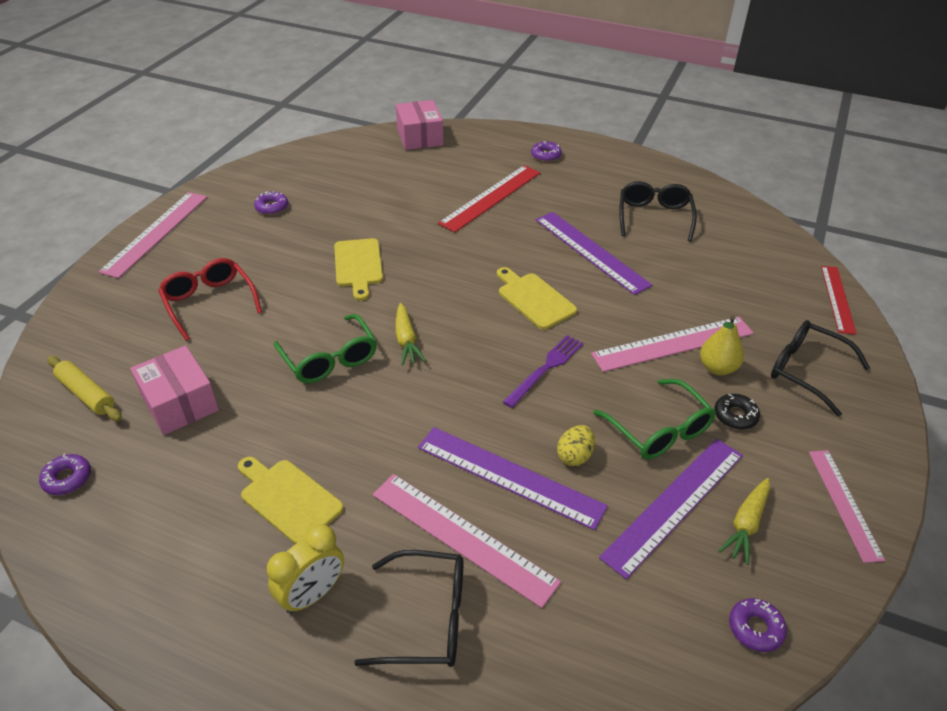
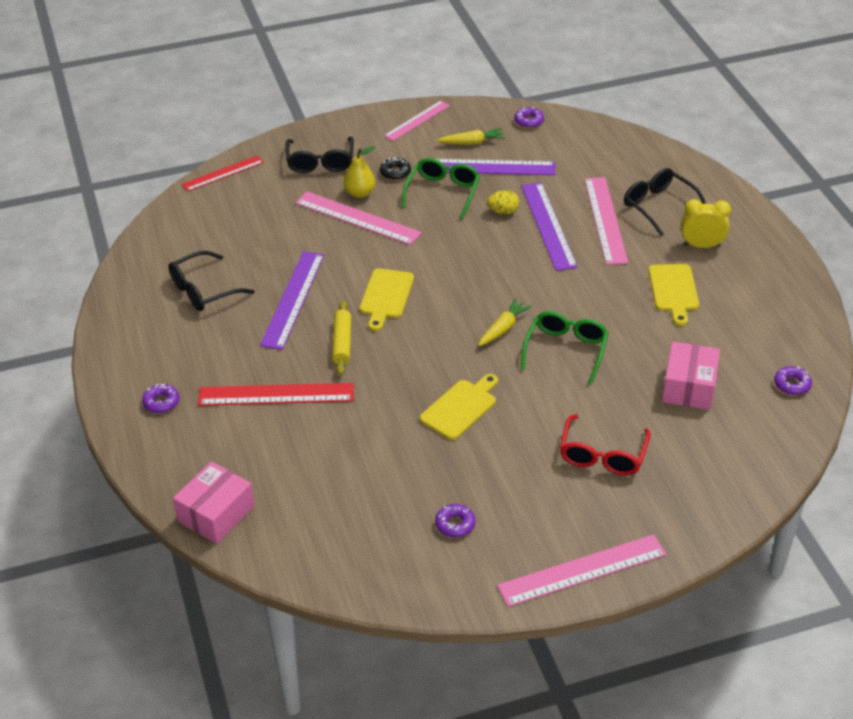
camera: 130 degrees left, 0 degrees up
yellow rolling pin [48,356,122,421] -> yellow rolling pin moved to [332,300,351,375]
purple fork [503,335,583,408] -> none

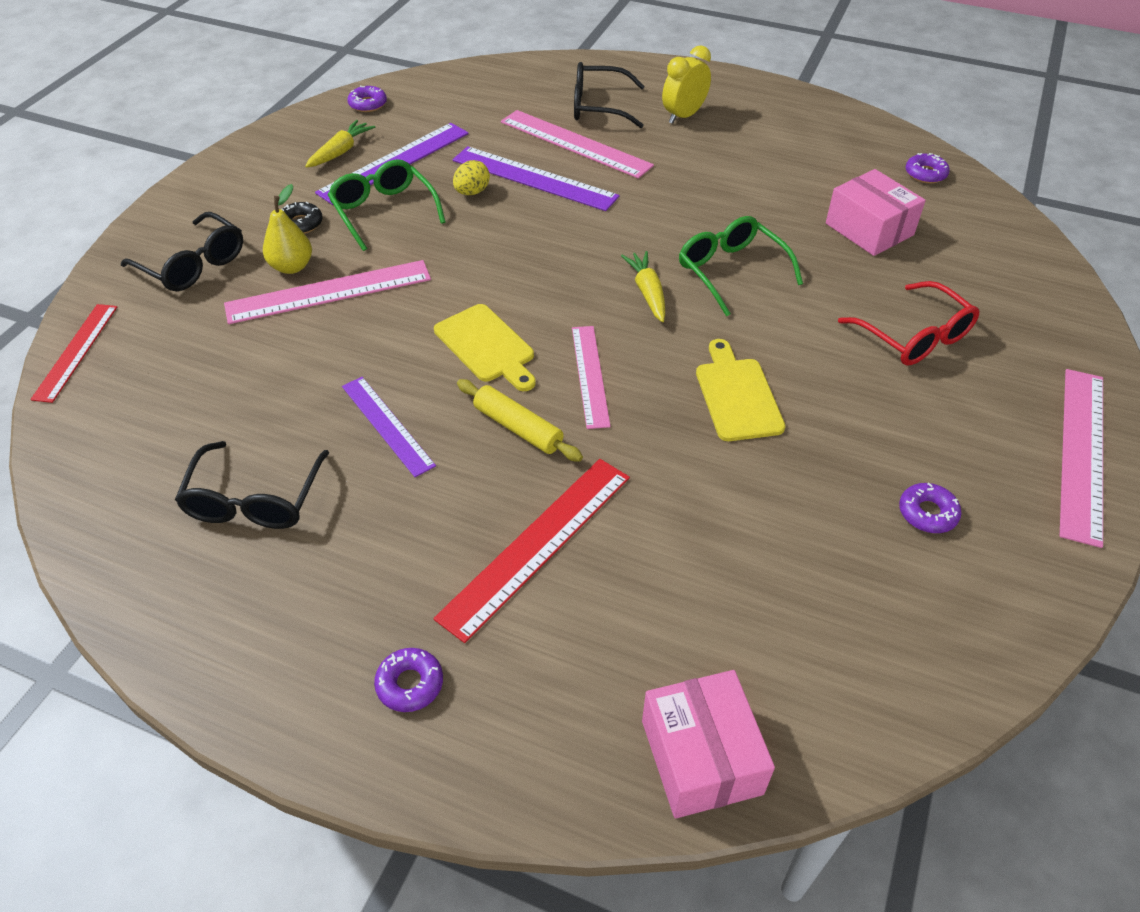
camera: 50 degrees left, 5 degrees up
purple ruler [260,251,324,350] -> purple ruler [342,377,436,477], size x0.65
pink ruler [384,101,450,141] -> pink ruler moved to [572,326,611,429]
yellow cutting board [649,264,699,326] -> none

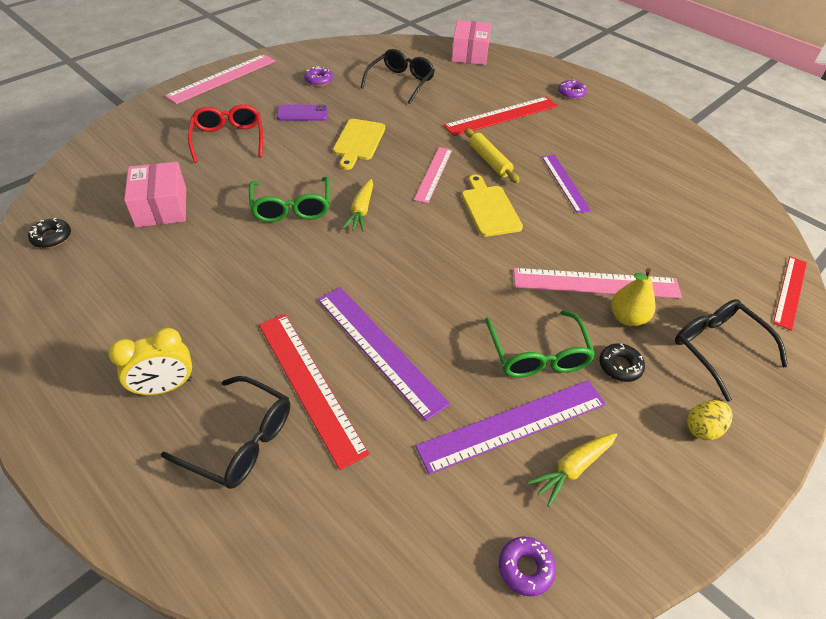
camera: 160 degrees left, 0 degrees up
black glasses [175,441,329,529] -> black glasses moved to [360,49,435,104]
yellow egg [453,160,490,195] -> yellow egg moved to [687,400,733,440]
pink ruler [501,110,654,178] -> red ruler [259,314,369,470]
purple donut [905,153,950,183] -> black donut [28,217,71,248]
none -> purple phone [277,104,328,121]

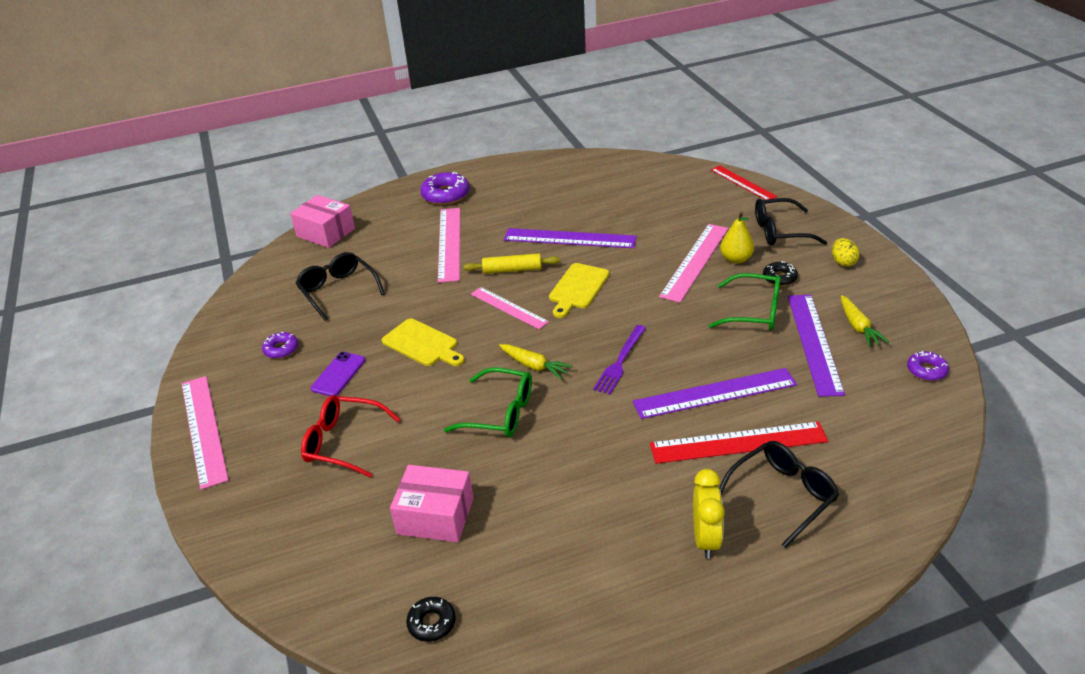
camera: 60 degrees left, 10 degrees down
red ruler [443,97,558,136] -> pink ruler [438,208,460,283]
yellow cutting board [462,175,523,237] -> yellow cutting board turned 75 degrees counterclockwise [549,263,610,318]
purple ruler [542,155,591,213] -> purple ruler [504,228,637,248], size x1.53
purple donut [558,80,587,99] -> purple donut [420,171,470,205], size x1.70
none -> purple fork [593,325,646,395]

